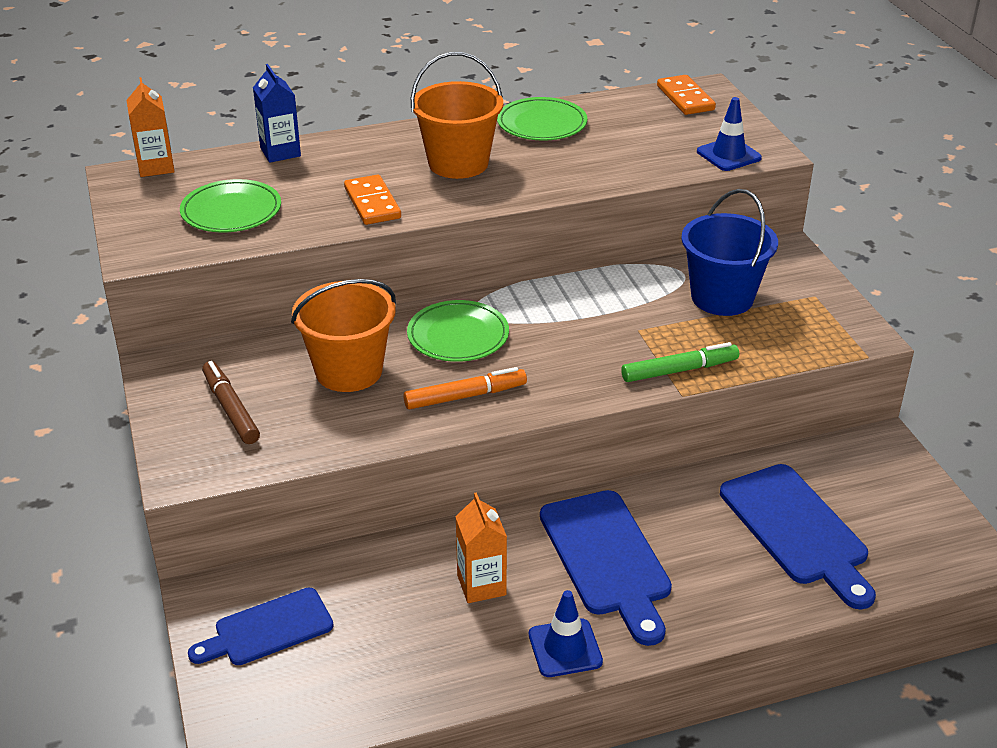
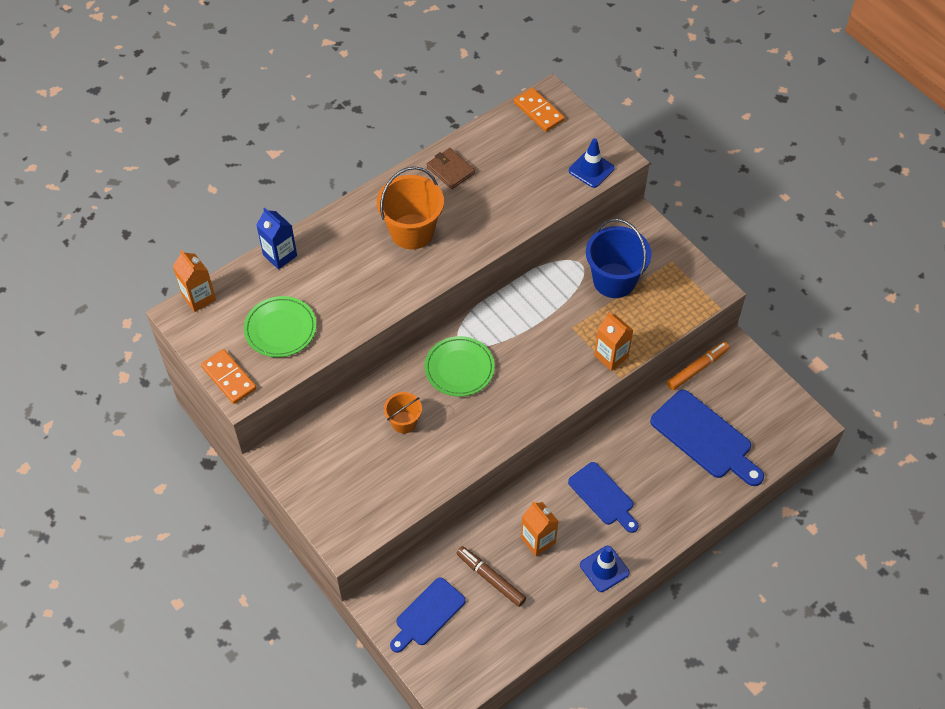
camera: 20 degrees left, 20 degrees up
brown marker [202,361,260,444] -> brown marker moved to [456,546,526,607]
orange bucket [291,279,396,392] -> orange bucket [384,392,422,433], size x0.55
orange domino [344,175,401,225] -> orange domino moved to [201,349,257,404]
orange marker [403,367,527,409] -> orange marker moved to [667,342,730,390]
green plate [497,97,587,141] -> brown wallet [427,148,475,189]
blue cutting board [540,490,672,646] -> blue cutting board [568,462,639,533], size x0.66
green marker [621,342,739,382] -> orange carton [594,312,633,371]

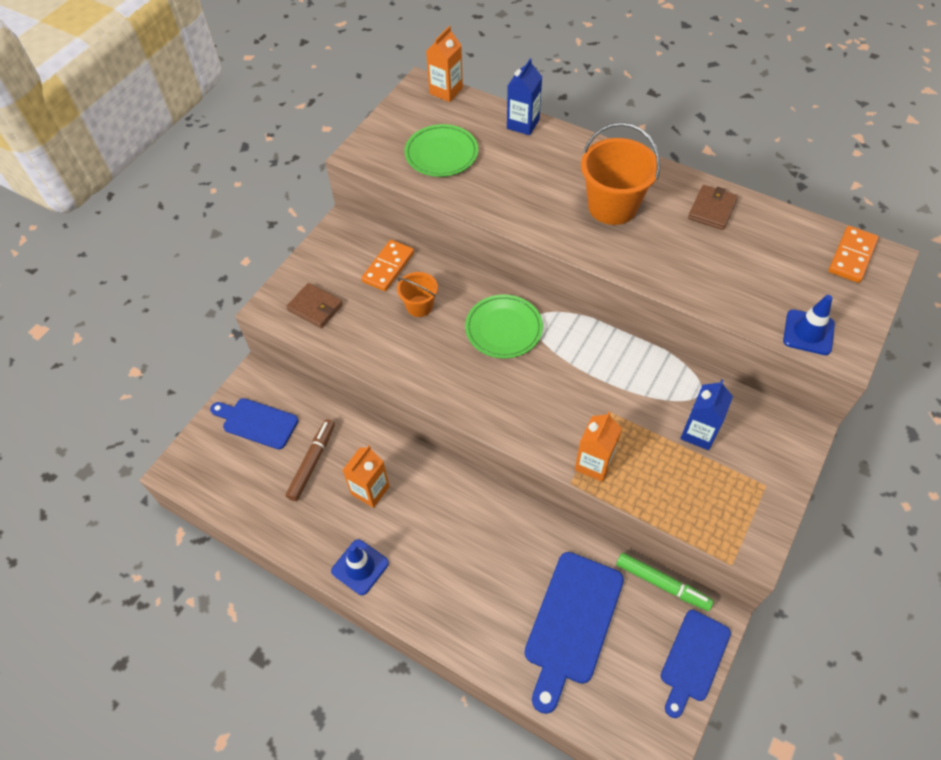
camera: 70 degrees right, 0 degrees up
orange domino [201,349,257,404] -> orange domino moved to [361,240,414,291]
blue cutting board [568,462,639,533] -> blue cutting board moved to [661,610,731,718]
blue bucket [586,219,652,298] -> blue carton [680,380,733,450]
orange marker [667,342,730,390] -> green marker [616,553,714,611]
none -> brown wallet [286,283,343,328]

